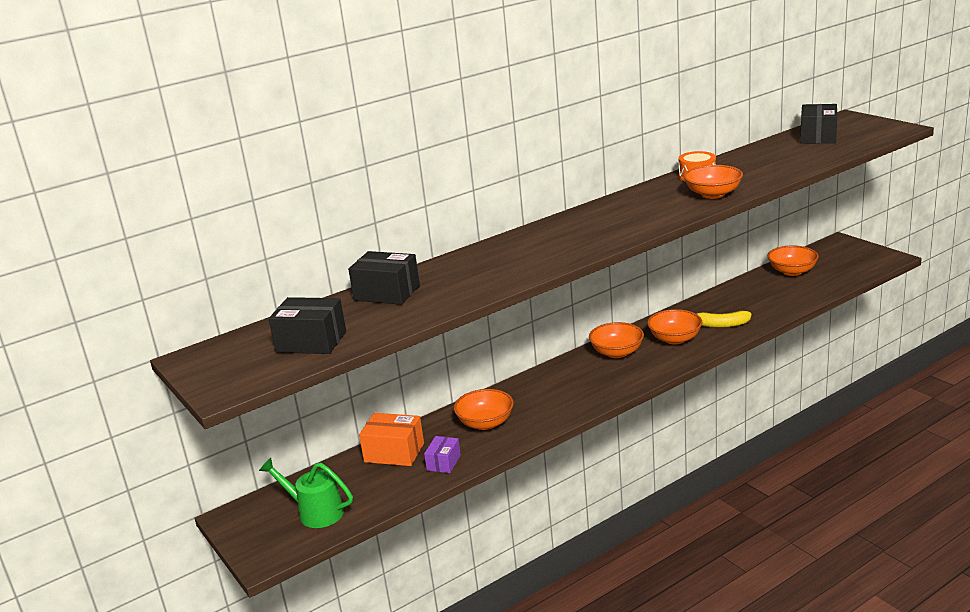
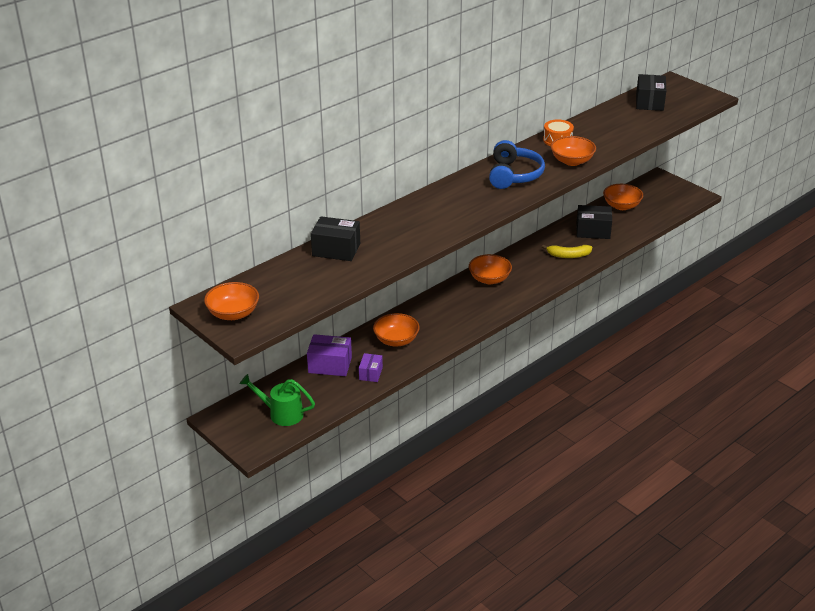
camera: 10 degrees left, 10 degrees up
black box [269,297,346,354] -> black box moved to [576,205,612,239]
orange box [359,413,424,466] -> purple box [307,334,352,376]
orange bowl [647,309,702,345] -> orange bowl moved to [204,282,259,320]
none -> blue headphones [489,140,545,189]

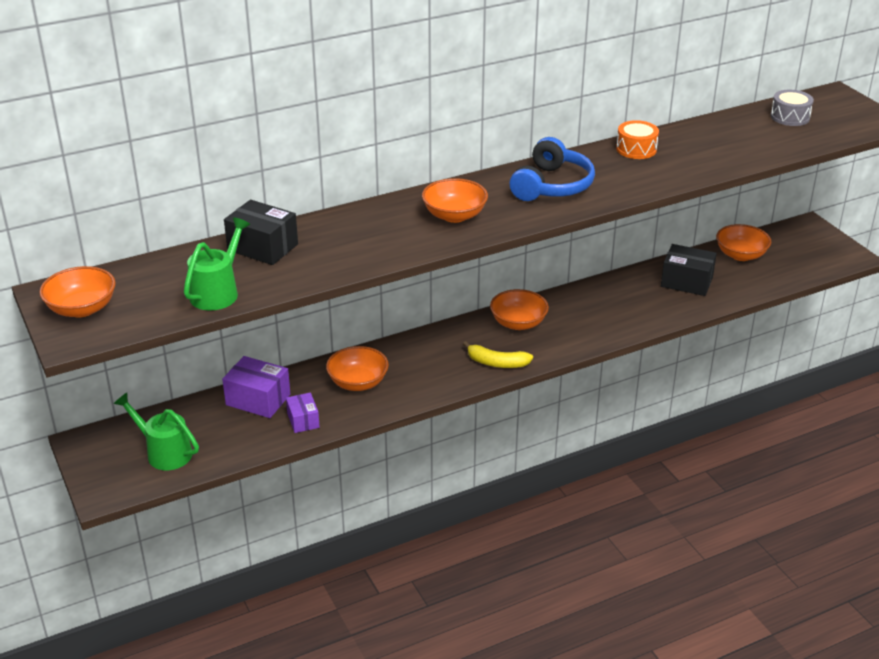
camera: 15 degrees right, 0 degrees up
purple box [359,353,383,382] -> purple box turned 45 degrees counterclockwise [286,393,320,433]
yellow banana [542,245,592,258] -> yellow banana moved to [463,341,533,368]
orange bowl [551,136,596,166] -> orange bowl moved to [422,178,488,223]
black box [636,74,666,111] -> grey drum [771,90,814,126]
none -> green watering can [184,218,250,311]

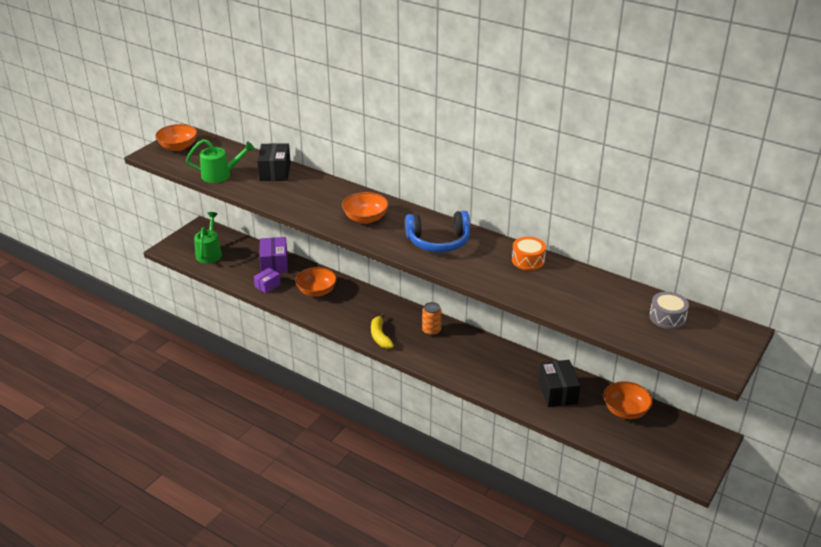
camera: 60 degrees right, 0 degrees up
orange bowl [490,289,549,330] -> orange can [422,302,442,336]

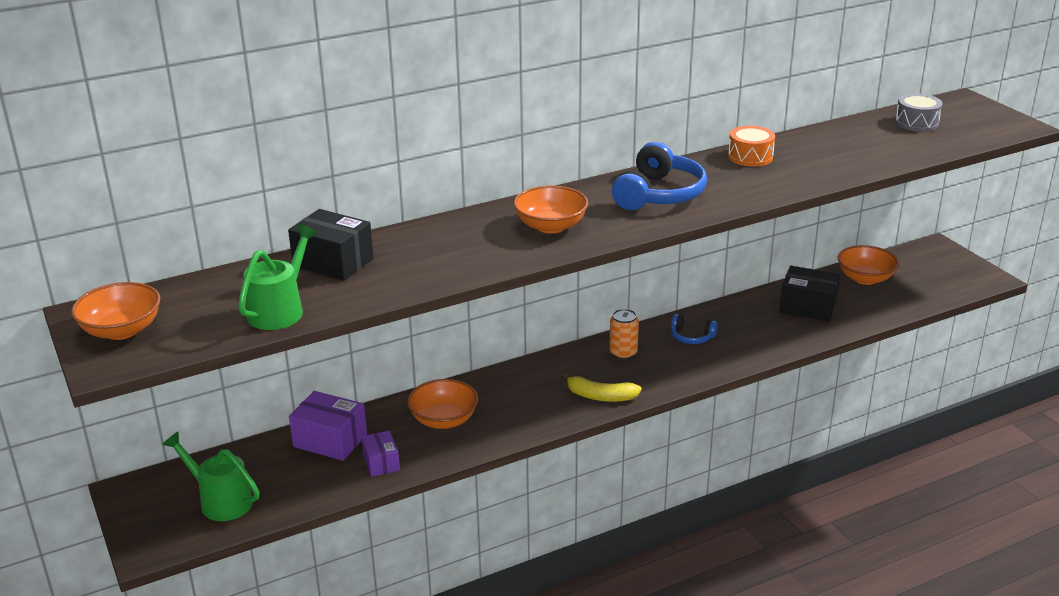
camera: 60 degrees left, 5 degrees down
none -> blue headphones [670,313,718,344]

